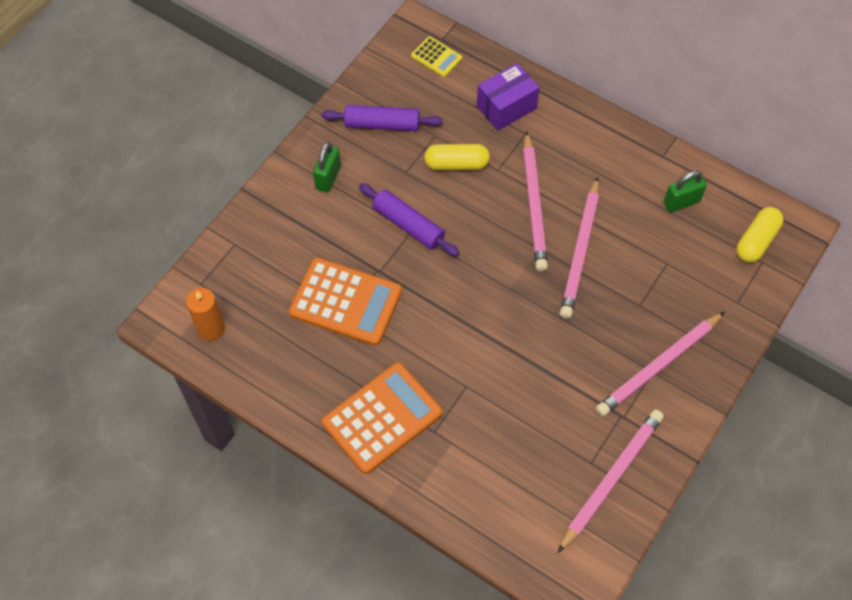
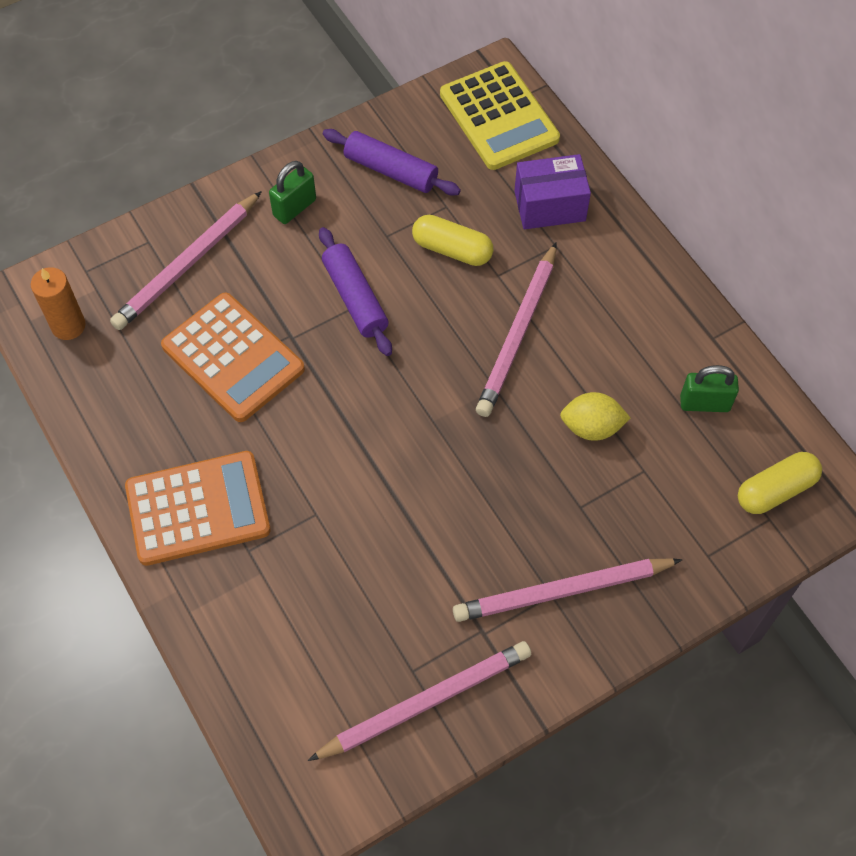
camera: 25 degrees right, 0 degrees up
yellow calculator [411,36,462,77] -> yellow calculator [440,61,560,170], size x2.00
pink pencil [560,177,599,319] -> pink pencil moved to [110,191,262,330]
none -> yellow lemon [560,392,630,441]

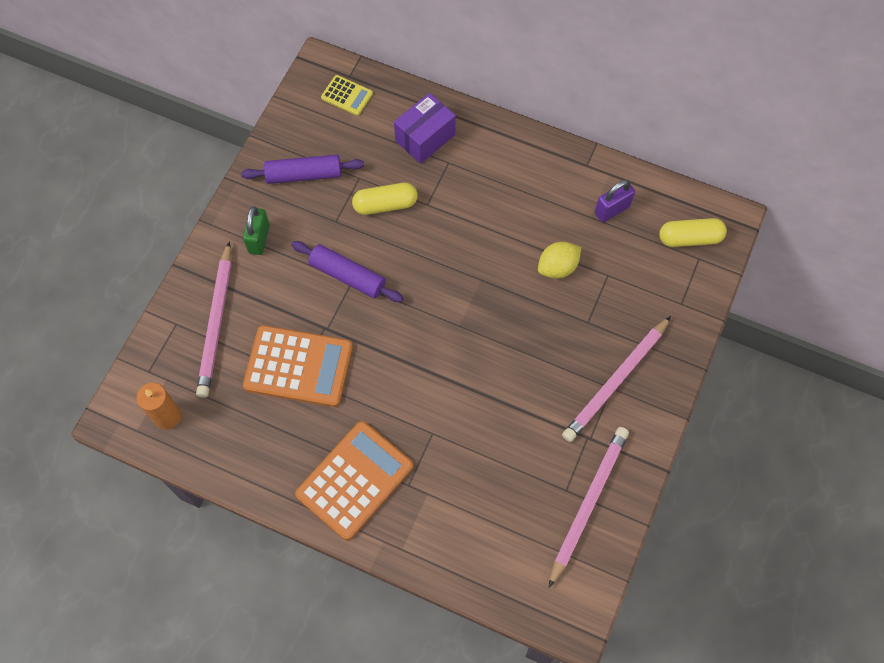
camera: 35 degrees left, 5 degrees up
yellow calculator [440,61,560,170] -> yellow calculator [321,75,373,116], size x0.50
pink pencil [476,242,557,417] -> none
green padlock [680,365,739,412] -> purple padlock [595,180,635,222]
yellow capsule [738,452,822,514] -> yellow capsule turned 60 degrees clockwise [659,218,727,247]

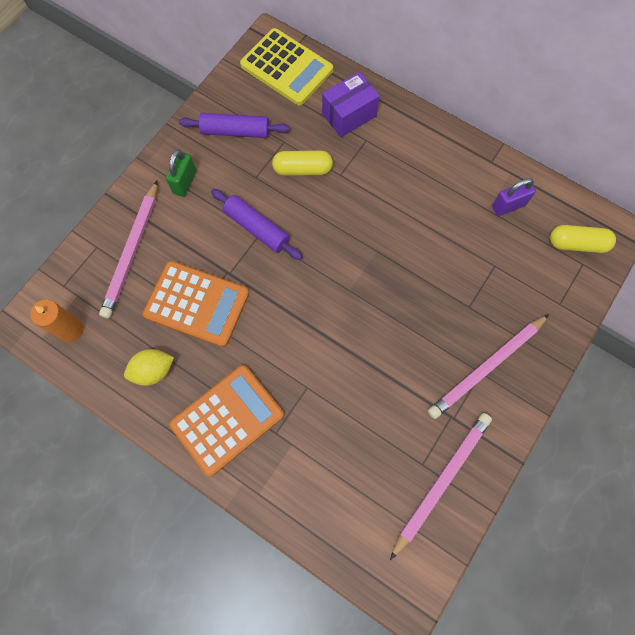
camera: 10 degrees right, 5 degrees up
yellow calculator [321,75,373,116] -> yellow calculator [240,28,333,106], size x2.00
yellow lemon [538,242,581,279] -> yellow lemon moved to [124,349,174,386]

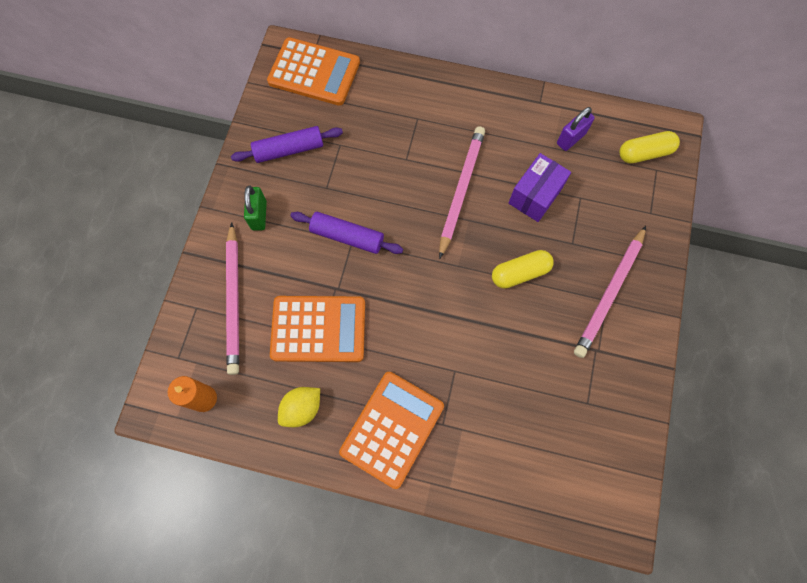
camera: 20 degrees left, 0 degrees up
yellow calculator [240,28,333,106] -> orange calculator [267,37,360,106]
yellow capsule [272,151,333,176] -> yellow capsule moved to [492,250,554,289]
purple box [322,72,380,137] -> purple box moved to [509,153,571,222]
pink pencil [390,413,492,560] -> pink pencil moved to [439,126,485,259]

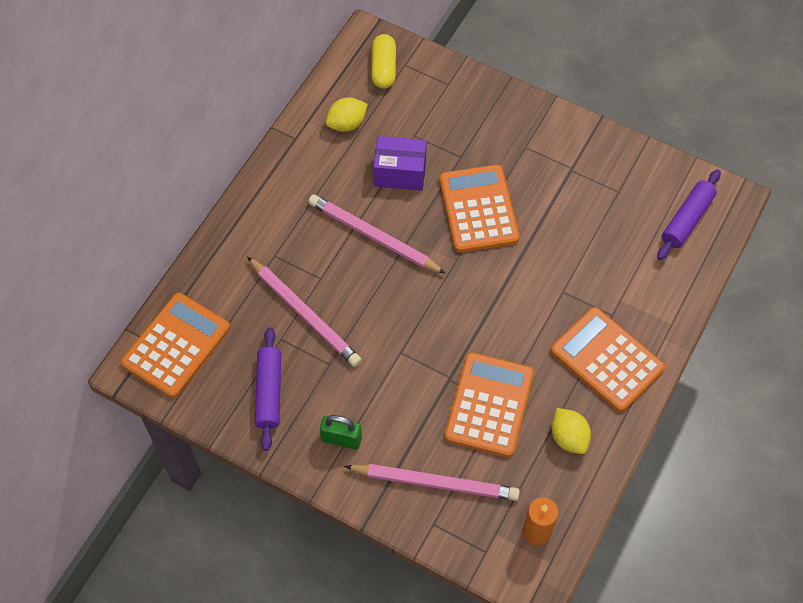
camera: 75 degrees left, 10 degrees down
purple rolling pin [290,212,403,254] -> purple rolling pin moved to [657,170,721,260]
yellow capsule [492,250,554,289] -> orange calculator [439,165,520,253]
purple box [509,153,571,222] -> purple box turned 45 degrees counterclockwise [373,136,427,191]
purple padlock [557,107,595,151] -> yellow lemon [326,97,368,132]
pink pencil [574,226,646,358] -> pink pencil moved to [247,257,362,367]

